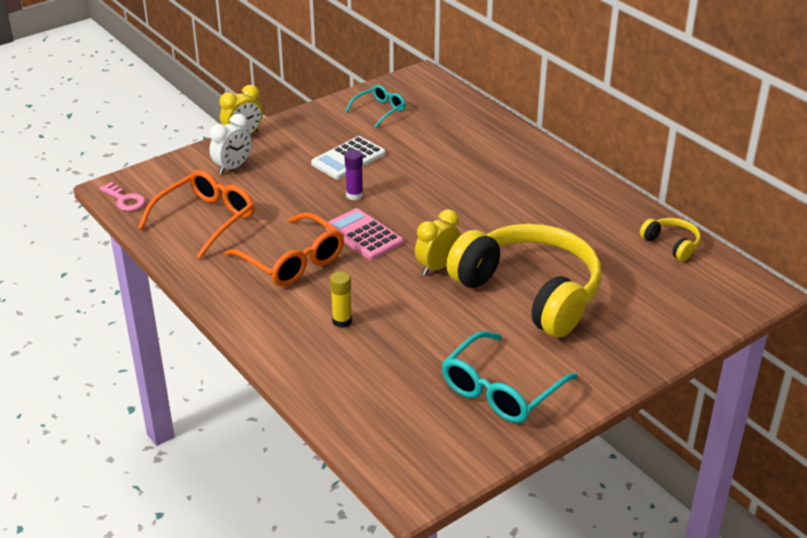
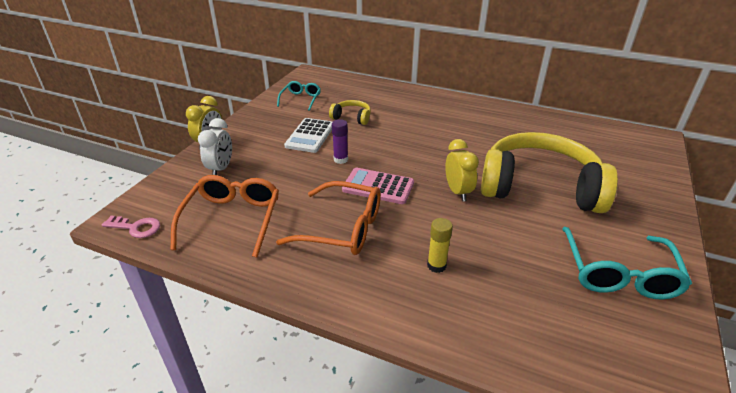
camera: 30 degrees left, 0 degrees up
yellow clock [415,209,460,276] -> yellow clock turned 150 degrees clockwise [445,139,479,201]
yellow headphones [640,218,701,261] -> yellow headphones moved to [329,100,371,125]

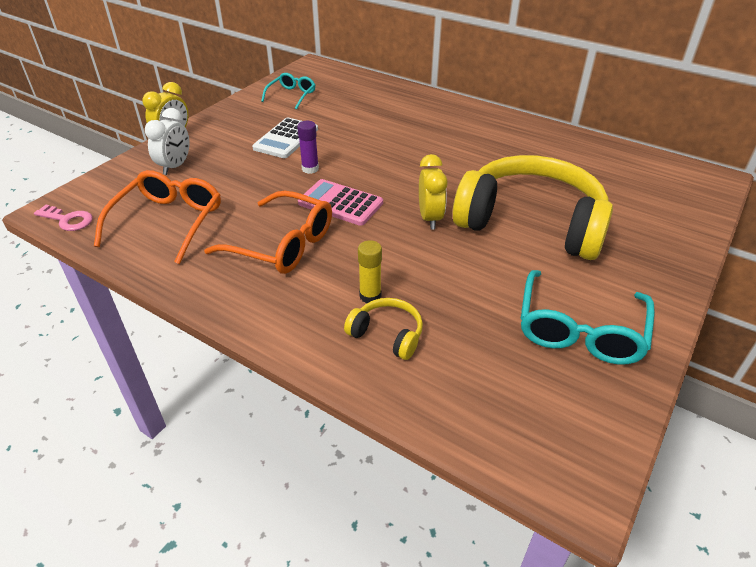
camera: 10 degrees right, 5 degrees up
yellow headphones [329,100,371,125] -> yellow headphones moved to [344,298,423,360]

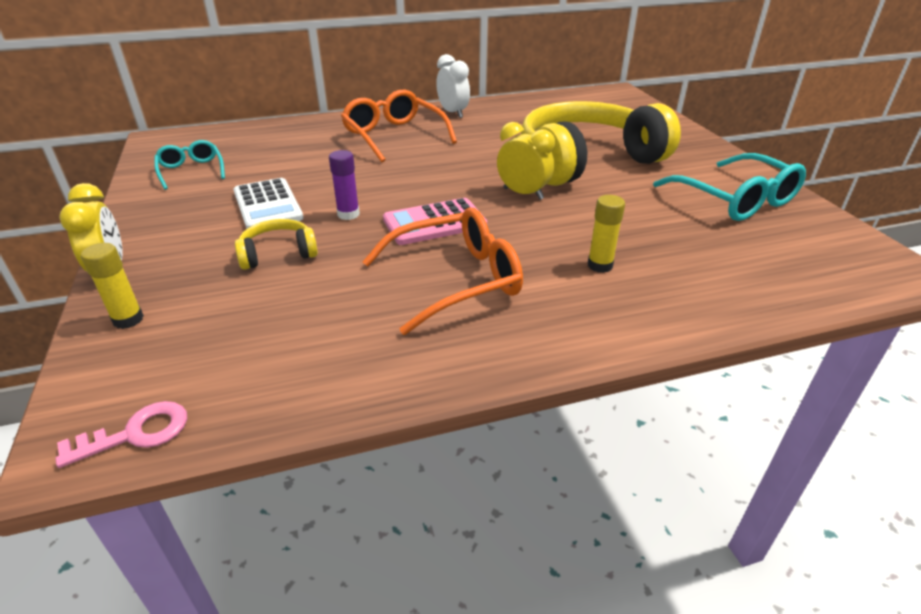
camera: 50 degrees left, 5 degrees down
orange glasses [94,170,221,264] -> orange glasses moved to [341,90,457,162]
white clock [145,108,190,175] -> white clock moved to [436,54,470,118]
yellow headphones [344,298,423,360] -> yellow headphones moved to [235,219,318,270]
none -> yellow glue stick [81,243,144,329]

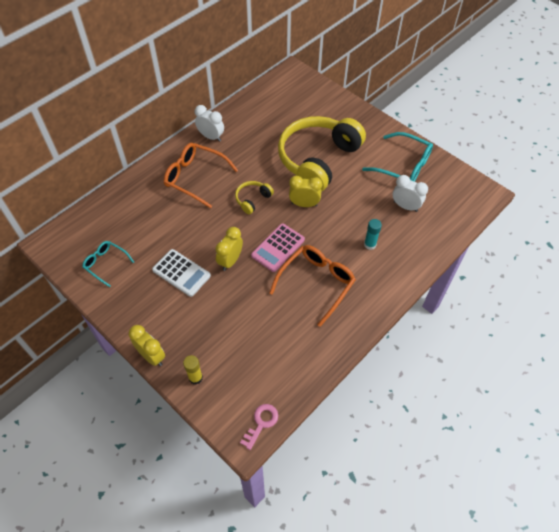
camera: 30 degrees left, 20 degrees up
yellow headphones [235,219,318,270] -> yellow headphones moved to [235,181,274,214]
purple glue stick [329,150,360,220] -> yellow clock [215,227,243,271]
yellow glue stick [587,195,625,273] -> turquoise glue stick [364,219,382,250]
none -> white clock [393,175,428,212]

